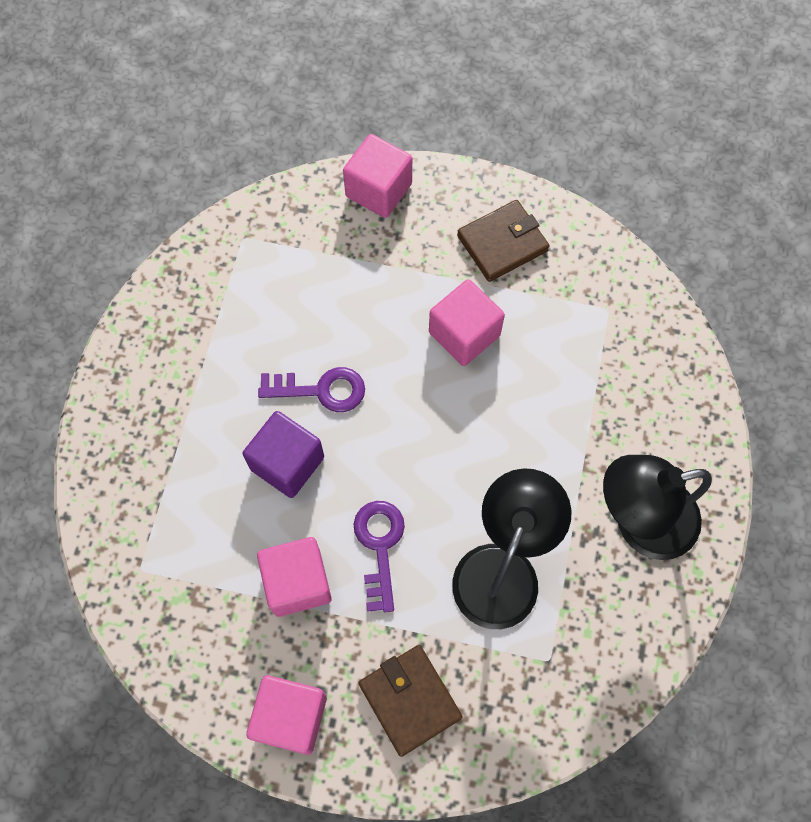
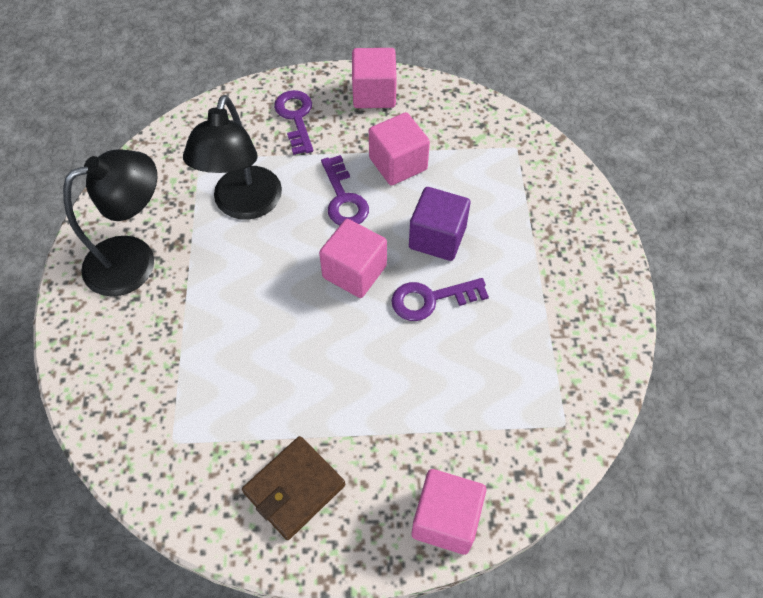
camera: 165 degrees right, 10 degrees down
brown wallet [358,645,463,757] -> purple key [274,90,313,155]
pink cube [429,279,505,366] -> pink cube moved to [319,219,387,298]

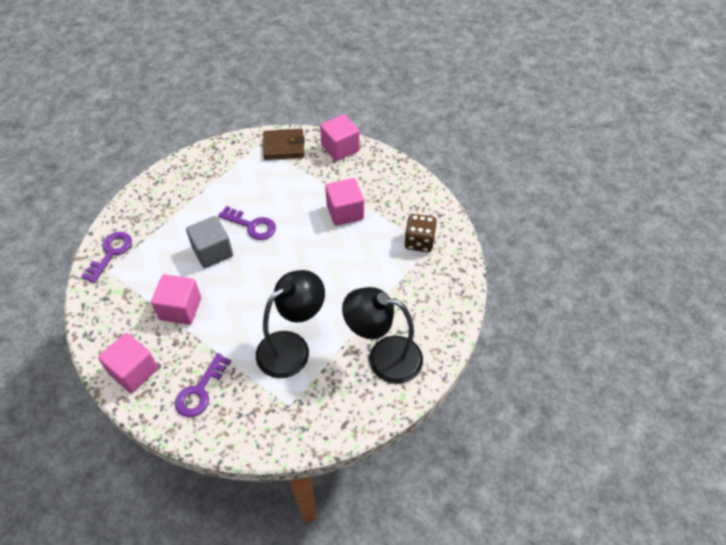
camera: 140 degrees left, 5 degrees down
brown wallet [242,436,345,540] -> brown wallet moved to [263,129,305,160]
pink cube [319,219,387,298] -> pink cube moved to [325,178,364,226]
purple key [321,155,369,225] -> purple key moved to [81,232,132,283]
purple cube [409,187,470,261] -> grey cube [186,216,233,268]
none -> brown dice [404,214,437,252]

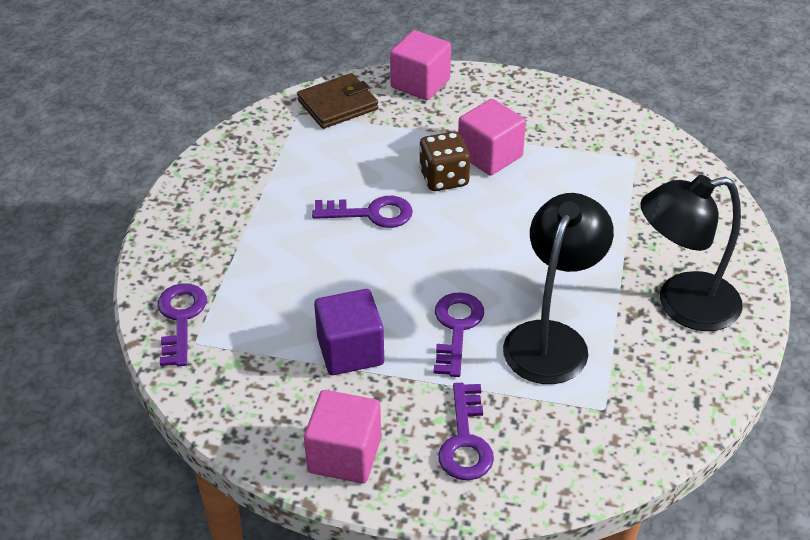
camera: 25 degrees left, 10 degrees down
pink cube [151,274,201,325] -> purple cube [314,289,384,375]
grey cube [186,216,233,268] -> none
brown dice [404,214,437,252] -> brown dice moved to [419,132,470,191]
none -> purple key [434,292,484,377]

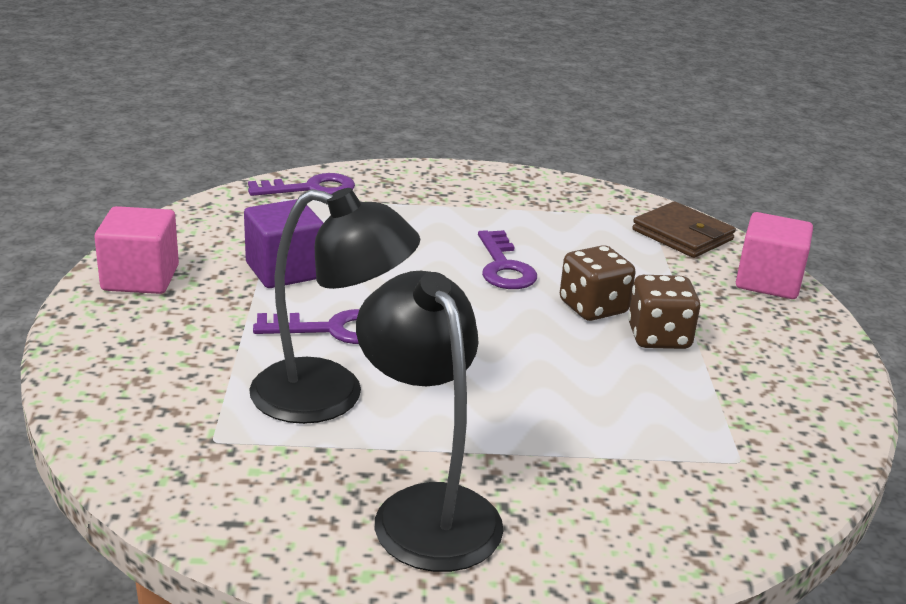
camera: 75 degrees right, 15 degrees down
purple key [438,383,494,480] -> none
pink cube [458,99,526,176] -> brown dice [628,275,700,349]

